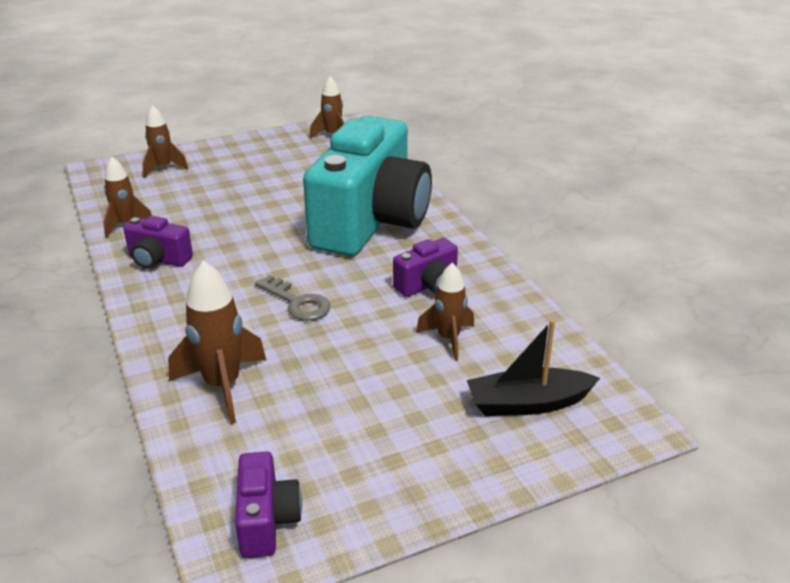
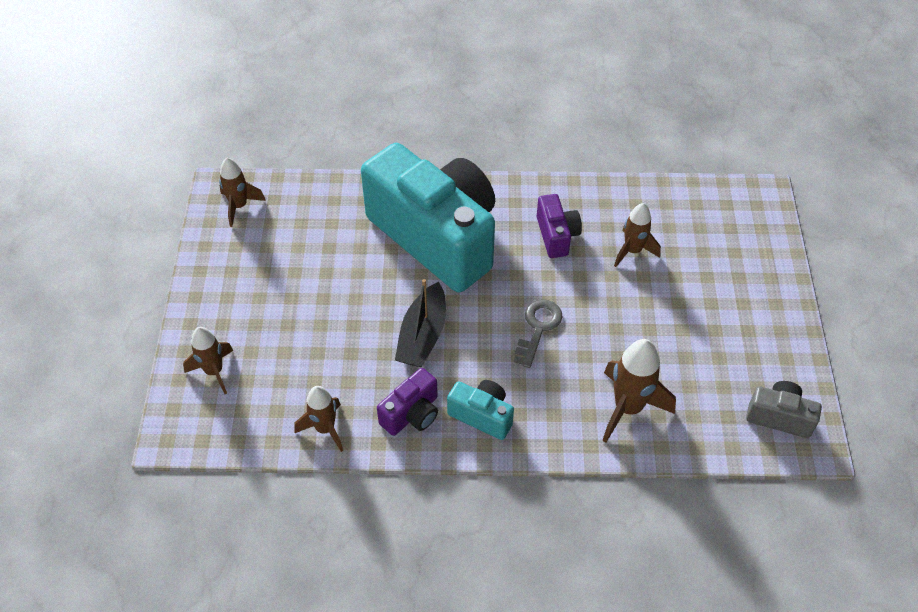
camera: 65 degrees left, 20 degrees up
purple camera [235,451,302,558] -> grey camera [746,381,822,438]
grey key [255,275,331,321] -> grey key turned 45 degrees counterclockwise [513,299,563,368]
black boat [467,320,600,416] -> black boat moved to [395,279,446,367]
none -> turquoise camera [447,380,514,440]

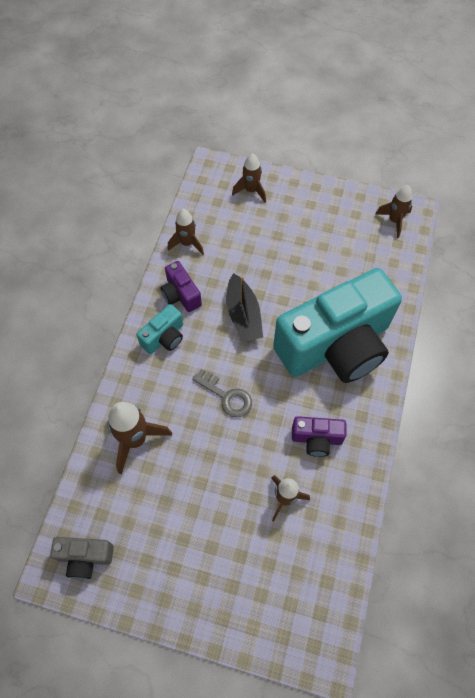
camera: 105 degrees right, 10 degrees up
black boat [395,279,446,367] -> black boat turned 135 degrees counterclockwise [227,273,263,342]
grey camera [746,381,822,438] -> grey camera turned 60 degrees clockwise [50,537,114,580]

